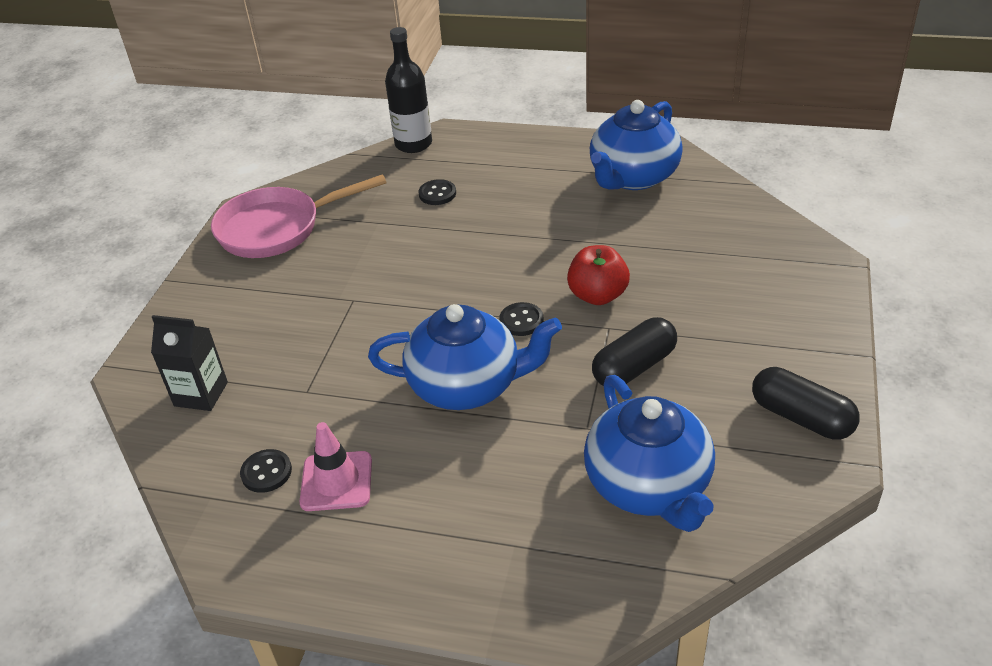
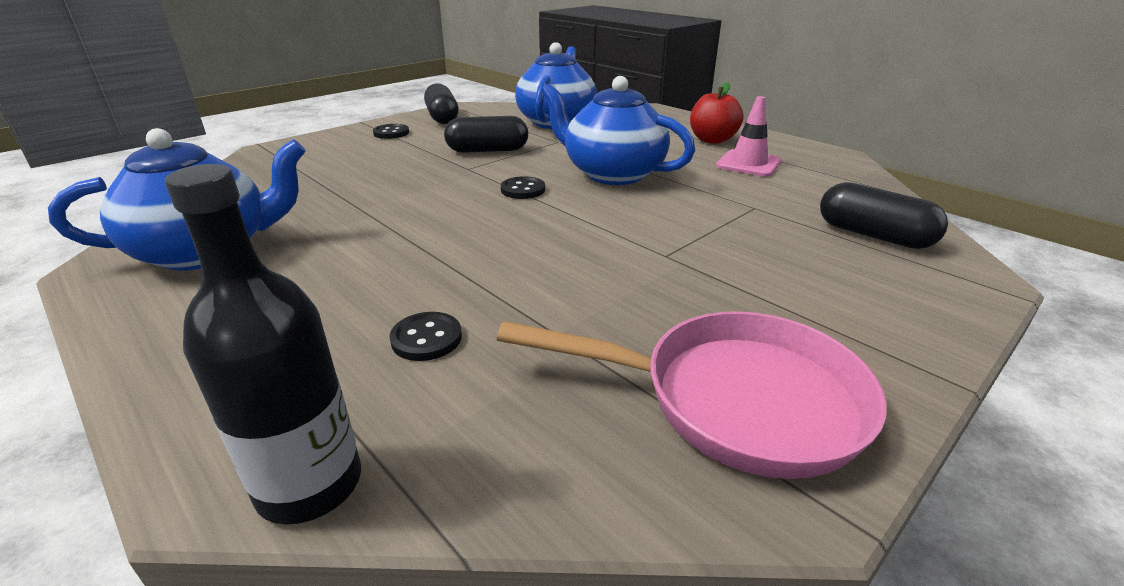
camera: 150 degrees left, 10 degrees down
black carton [151,315,228,411] -> black capsule [820,182,948,249]
black button [240,449,292,493] -> black button moved to [373,124,409,139]
red apple [567,245,630,305] -> red apple moved to [690,82,743,144]

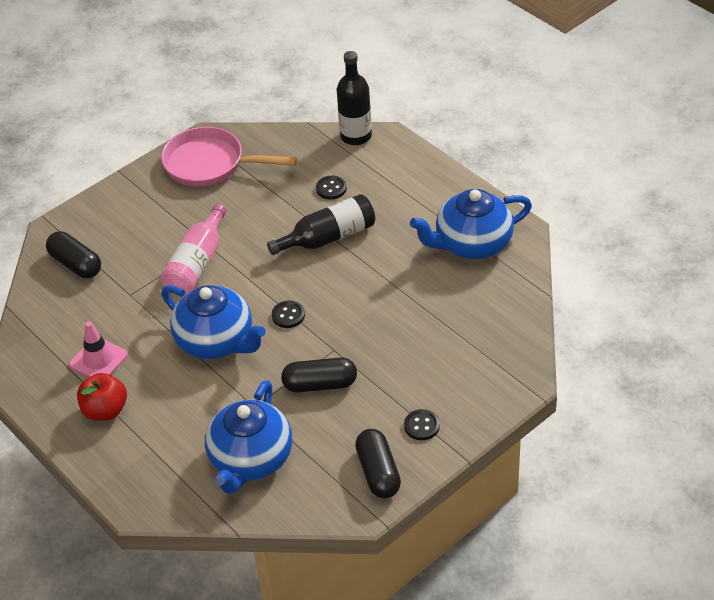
camera: 175 degrees left, 15 degrees up
none -> pink bottle [161,204,226,295]
none -> black bottle [267,194,375,255]

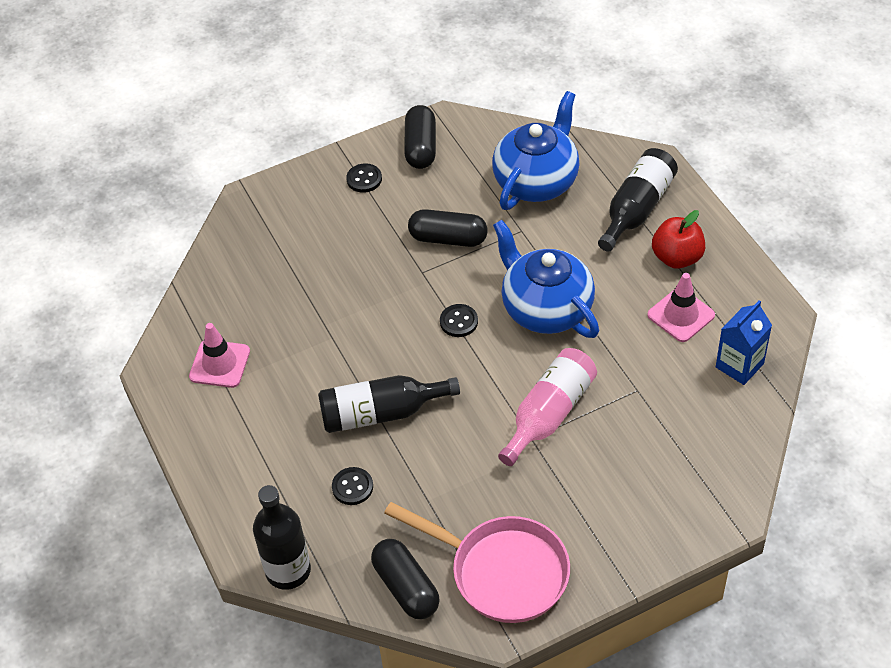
camera: 165 degrees left, 5 degrees up
black capsule [46,231,101,278] -> black capsule moved to [371,539,440,619]
blue teapot [410,189,532,259] -> pink traffic cone [189,323,250,388]
none -> black bottle [598,148,678,252]
none -> blue carton [716,300,772,385]

